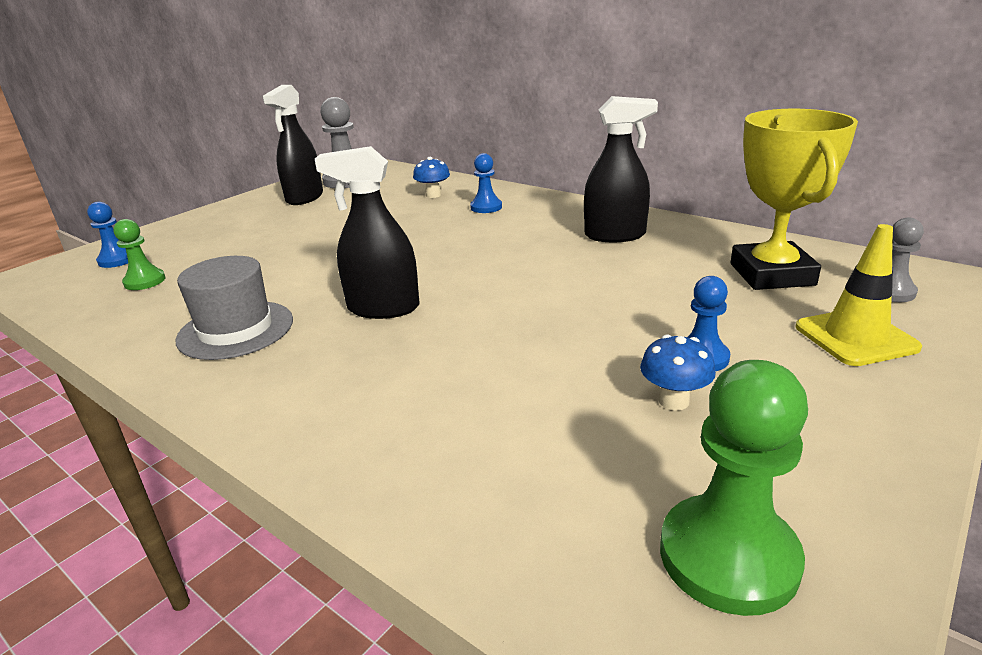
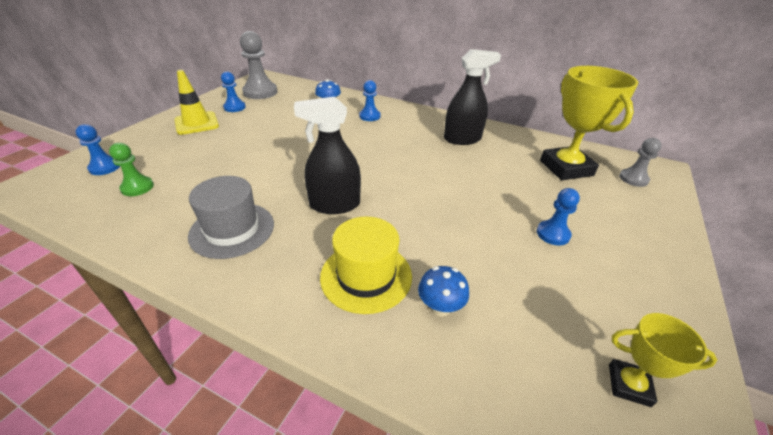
camera: 15 degrees left, 10 degrees up
black spray bottle [263,85,323,205] -> blue pawn [221,71,246,112]
blue mushroom [640,334,716,410] -> blue mushroom moved to [418,266,469,317]
green pawn [660,360,808,616] -> yellow trophy [609,313,717,407]
yellow traffic cone [796,224,922,366] -> yellow traffic cone moved to [174,70,219,135]
none -> yellow hat [320,217,412,314]

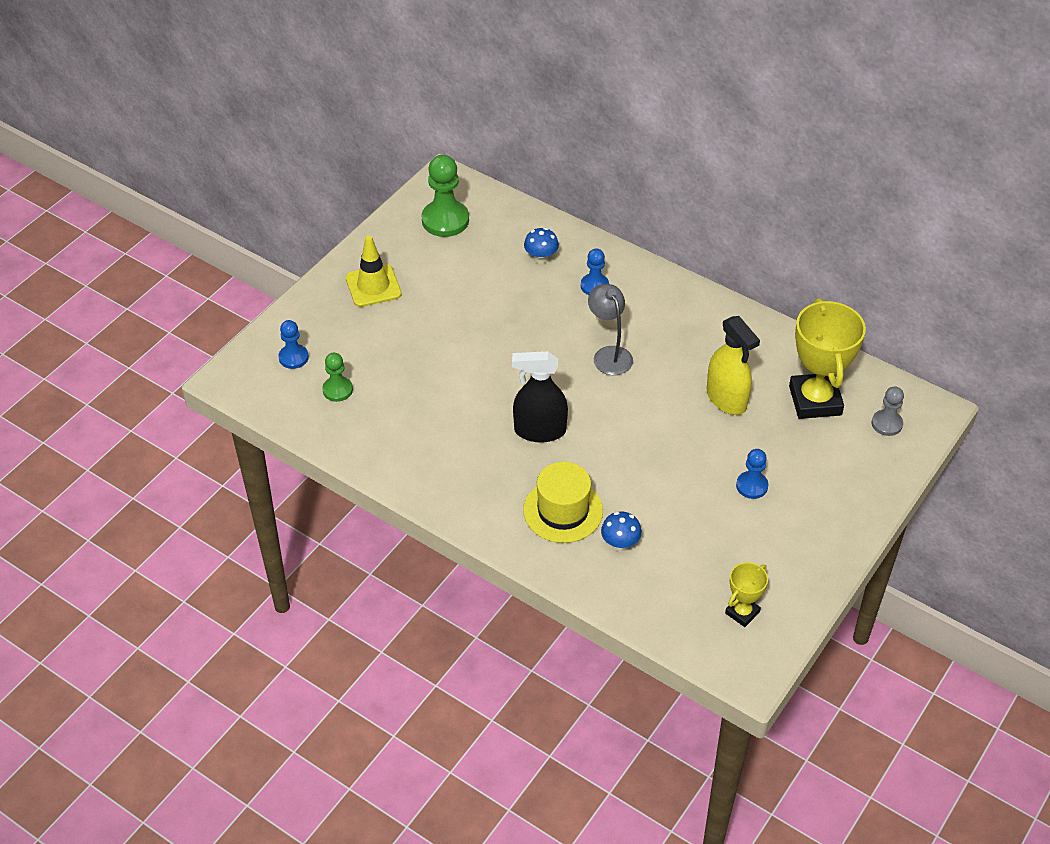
camera: 10 degrees right, 10 degrees up
grey hat [188,176,274,259] -> none
blue pawn [221,71,246,112] -> none
grey pawn [240,31,277,99] -> green pawn [422,155,469,237]
black spray bottle [444,49,501,145] -> none
yellow trophy [609,313,717,407] -> yellow trophy turned 75 degrees counterclockwise [725,562,768,627]
none -> grey lamp [588,284,633,375]
none -> yellow spray bottle [707,316,760,415]

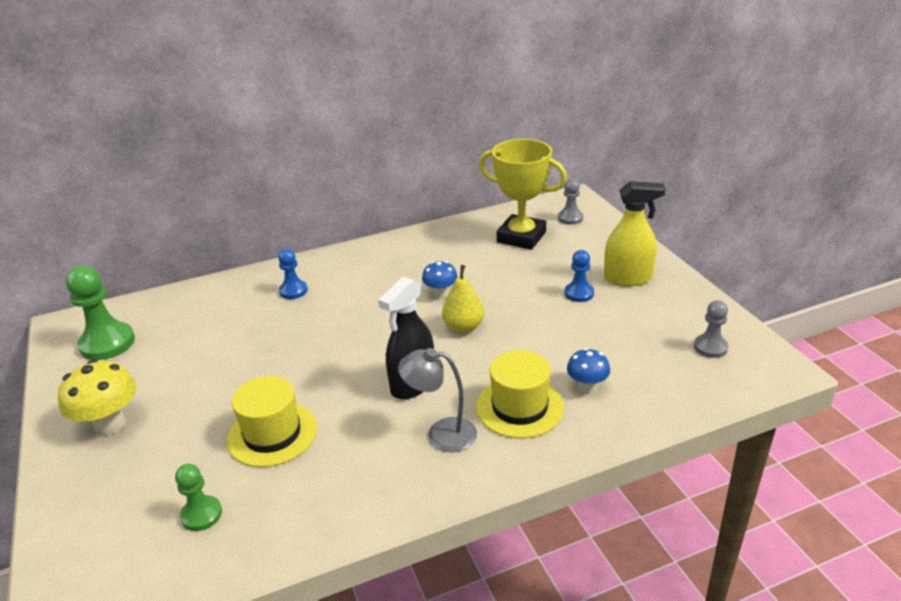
camera: 55 degrees left, 15 degrees down
blue pawn [279,320,309,369] -> none
yellow traffic cone [346,236,402,307] -> yellow mushroom [58,359,136,436]
blue mushroom [524,228,559,264] -> blue mushroom moved to [422,261,458,298]
grey lamp [588,284,633,375] -> grey lamp moved to [398,348,477,452]
yellow spray bottle [707,316,760,415] -> yellow spray bottle moved to [604,181,665,286]
yellow trophy [725,562,768,627] -> grey pawn [694,300,728,358]
none -> yellow hat [227,376,317,467]
none -> yellow pear [442,265,484,333]

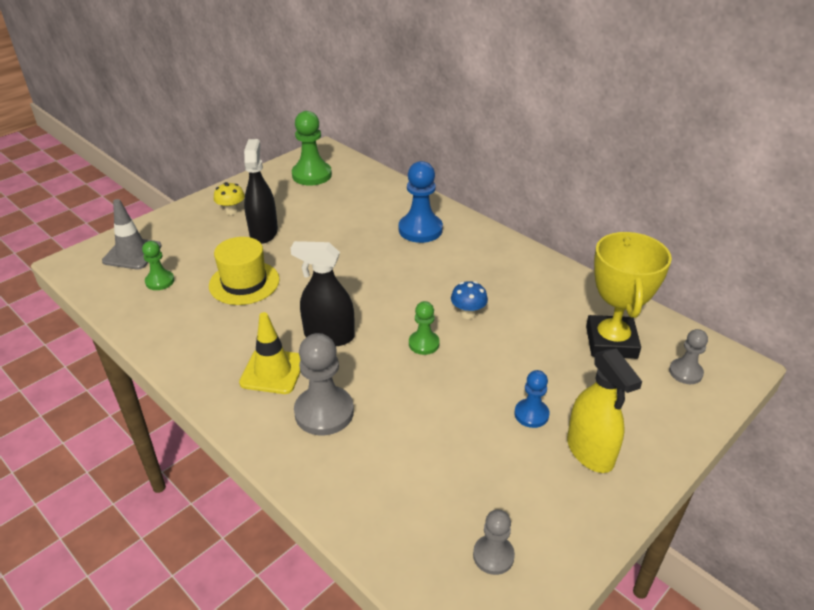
camera: 65 degrees right, 5 degrees up
yellow mushroom [58,359,136,436] -> yellow mushroom [214,182,245,215], size x0.60
blue pawn [278,249,308,299] -> blue pawn [399,161,443,243], size x1.73
grey lamp [398,348,477,452] -> yellow traffic cone [239,312,301,394]
yellow pear [442,265,484,333] -> green pawn [409,301,440,355]
yellow hat [476,350,564,438] -> grey pawn [294,333,354,435]
blue mushroom [567,348,610,393] -> none
none -> grey traffic cone [102,199,162,270]
none -> black spray bottle [244,139,278,244]

